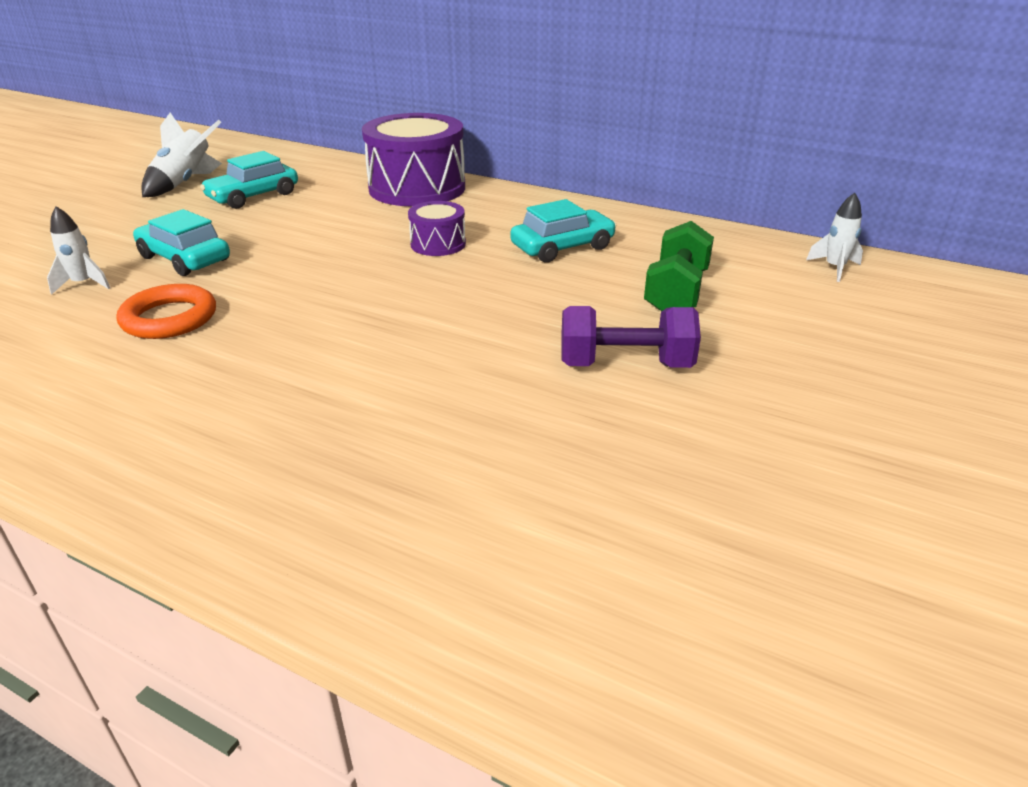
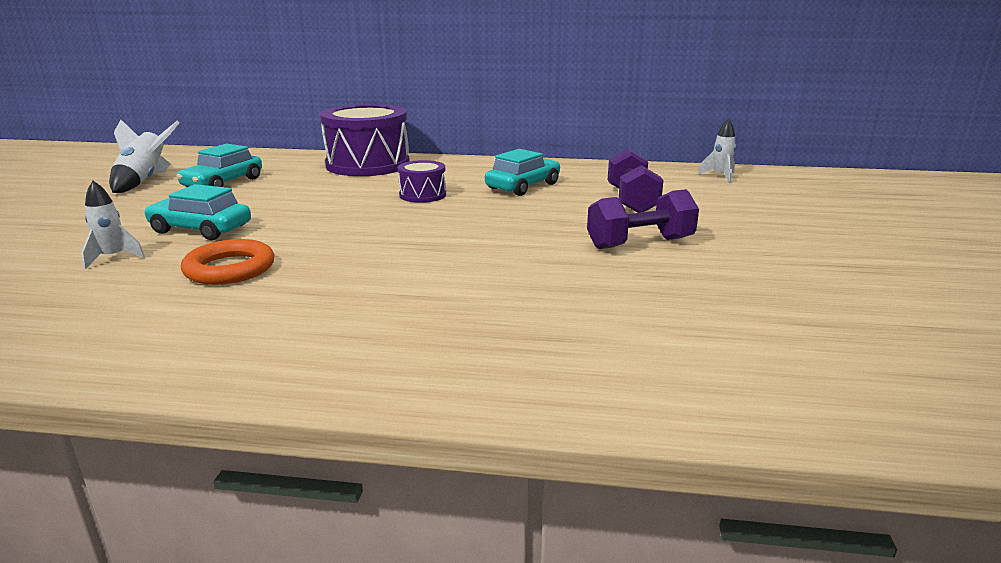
camera: 20 degrees left, 10 degrees down
green dumbbell [644,221,714,311] -> purple dumbbell [608,149,664,213]

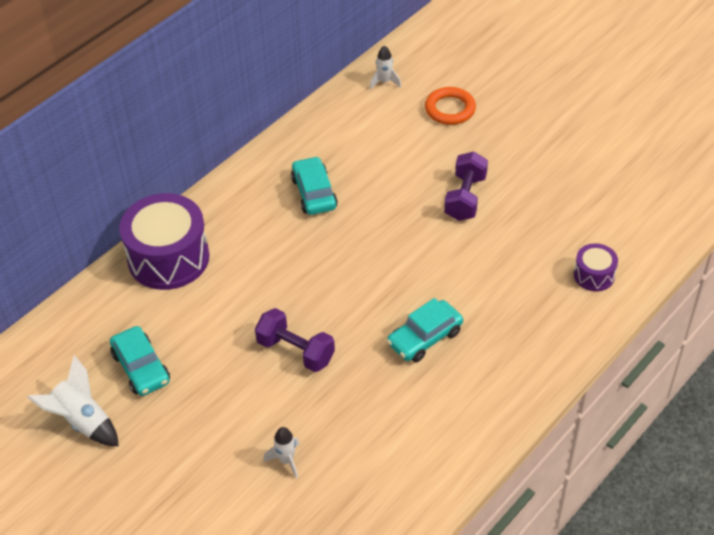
camera: 55 degrees left, 25 degrees up
turquoise car [144,184,251,240] -> turquoise car moved to [387,298,463,362]
orange ring [181,239,274,285] -> orange ring moved to [425,87,476,125]
purple drum [398,160,446,203] -> purple drum moved to [574,243,618,291]
purple dumbbell [608,149,664,213] -> purple dumbbell moved to [255,308,335,372]

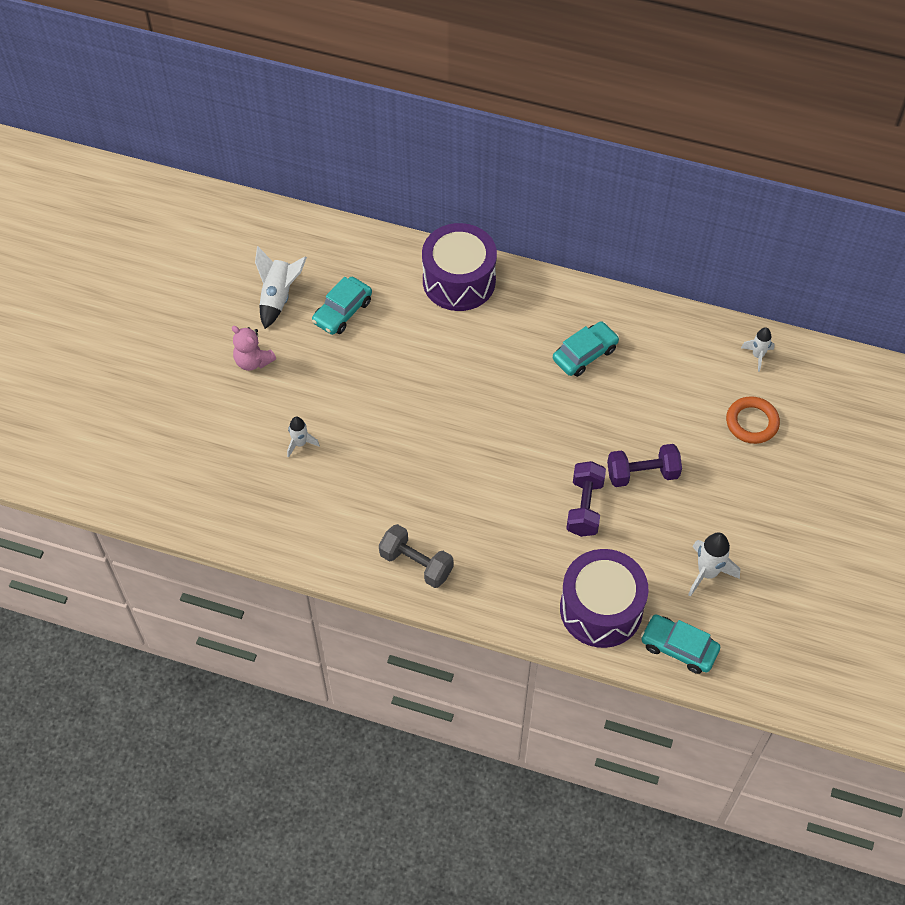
camera: 65 degrees right, 10 degrees up
purple dumbbell [255,308,335,372] -> purple dumbbell moved to [566,461,606,537]
turquoise car [387,298,463,362] -> turquoise car moved to [641,614,720,674]
purple drum [574,243,618,291] -> purple drum [560,549,648,648], size x2.05
none -> pink teddy bear [232,326,276,371]
none -> grey dumbbell [379,524,454,588]
none -> white rocket [688,532,740,597]

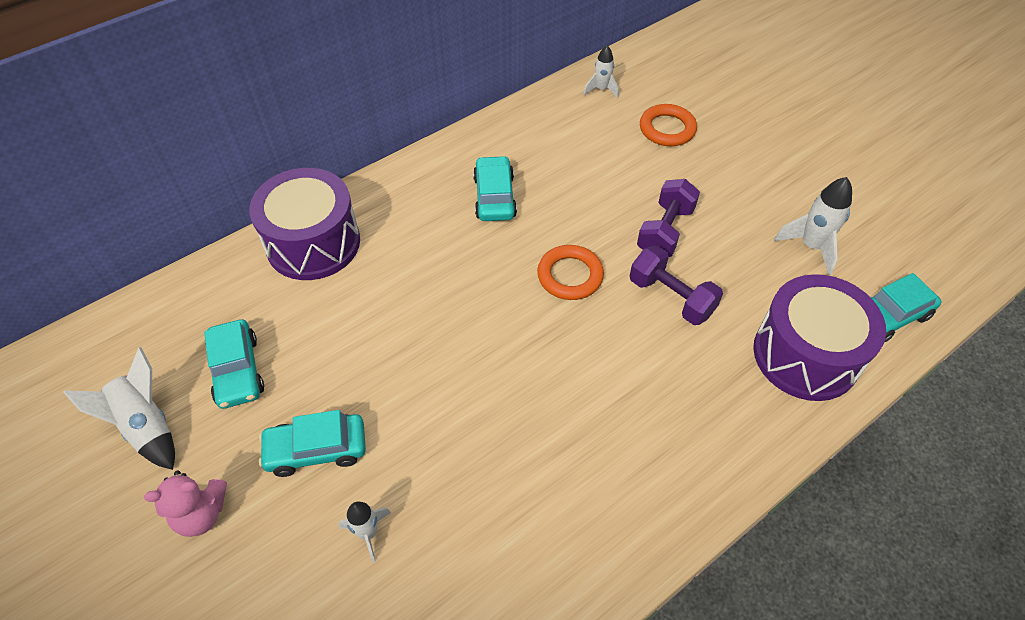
camera: 55 degrees left, 5 degrees down
grey dumbbell [379,524,454,588] -> none
none -> turquoise car [259,410,366,477]
none -> orange ring [537,245,604,300]

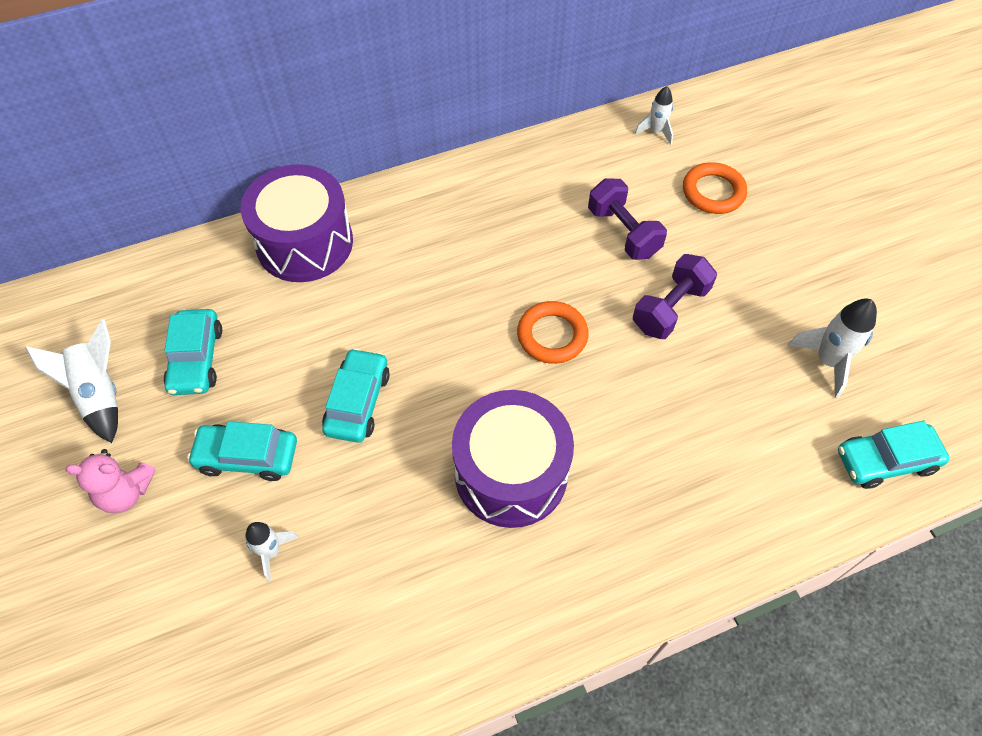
camera: 15 degrees right, 5 degrees up
turquoise car [473,156,517,221] -> turquoise car moved to [322,348,390,443]
purple dumbbell [630,245,723,325] -> purple dumbbell moved to [588,178,667,260]
purple drum [753,274,886,401] -> purple drum moved to [452,390,574,528]

